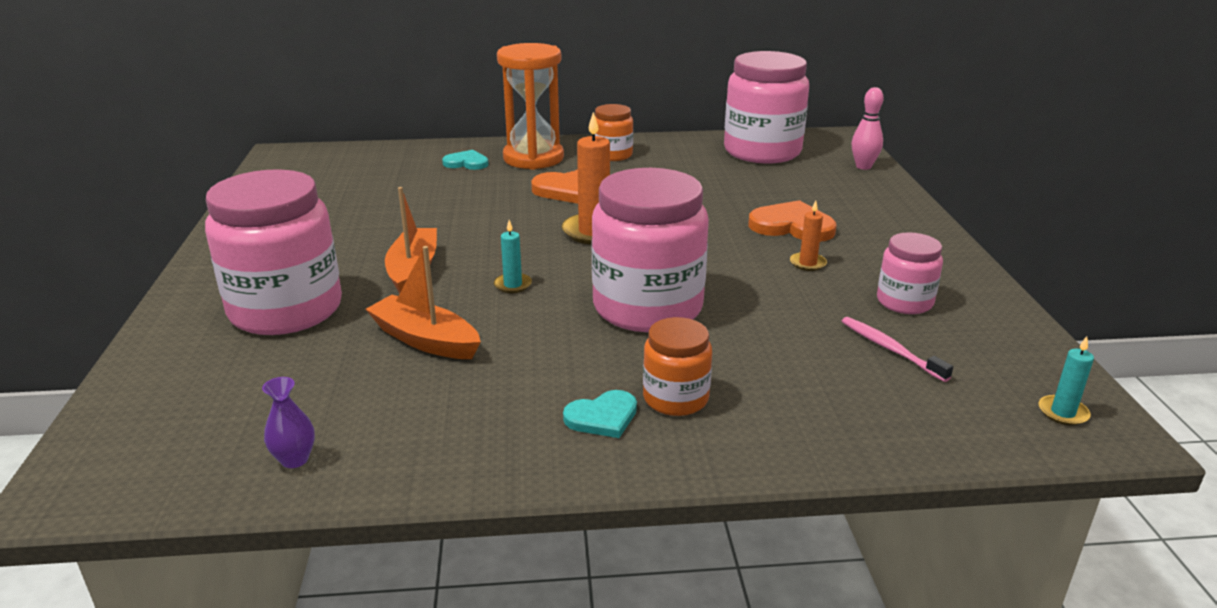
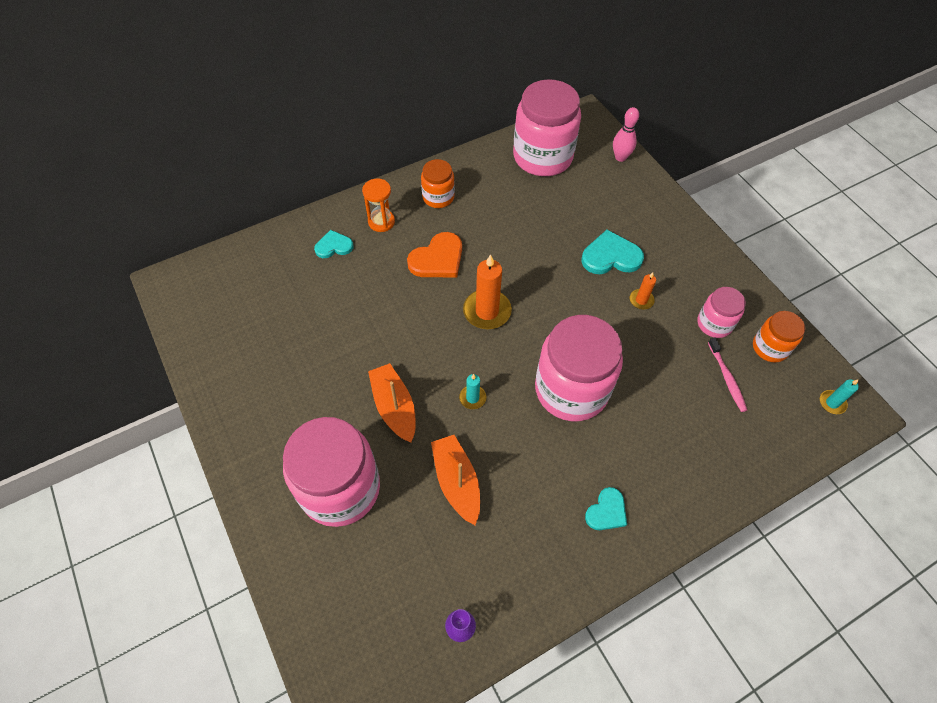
camera: 25 degrees left, 30 degrees up
orange boat [366,246,481,359] -> orange boat turned 60 degrees clockwise [431,435,480,525]
orange hourglass [497,43,564,170] -> orange hourglass [362,178,395,232], size x0.54
orange jar [643,317,712,416] -> orange jar moved to [753,311,805,363]
orange heart [748,200,837,242] -> turquoise heart [581,230,644,274]
pink toothbrush [842,317,953,382] -> pink toothbrush turned 135 degrees counterclockwise [708,337,747,412]

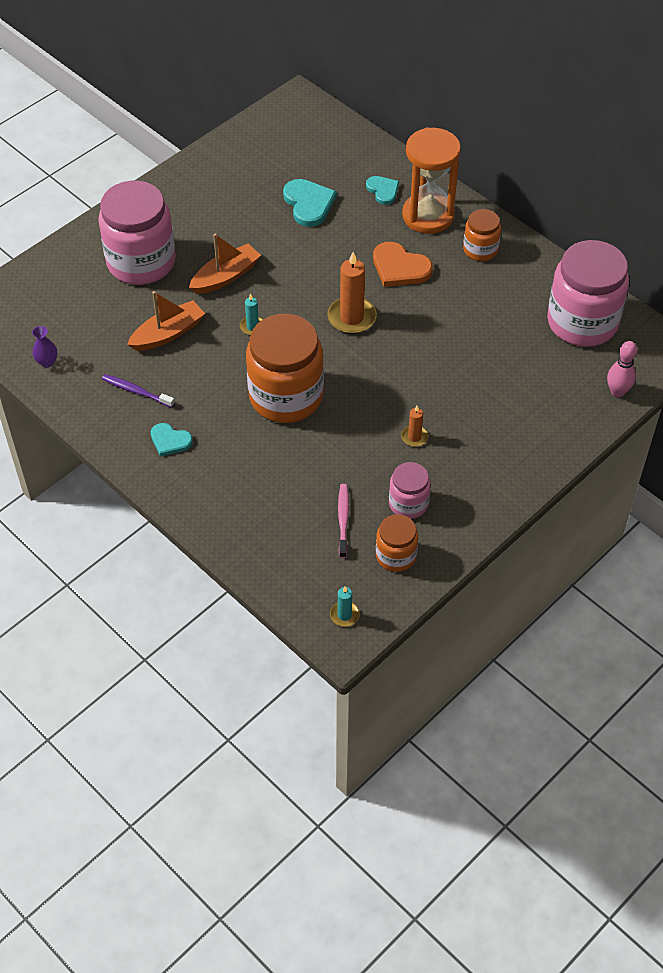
camera: 75 degrees right, 5 degrees down
orange hourglass [362,178,395,232] -> orange hourglass [402,127,461,234], size x1.85
pink jar [535,315,623,421] -> orange jar [246,314,324,423]
turquoise heart [581,230,644,274] -> turquoise heart moved to [283,179,337,227]
pink toothbrush [708,337,747,412] -> pink toothbrush turned 120 degrees clockwise [338,484,349,558]
none -> purple toothbrush [102,374,175,408]

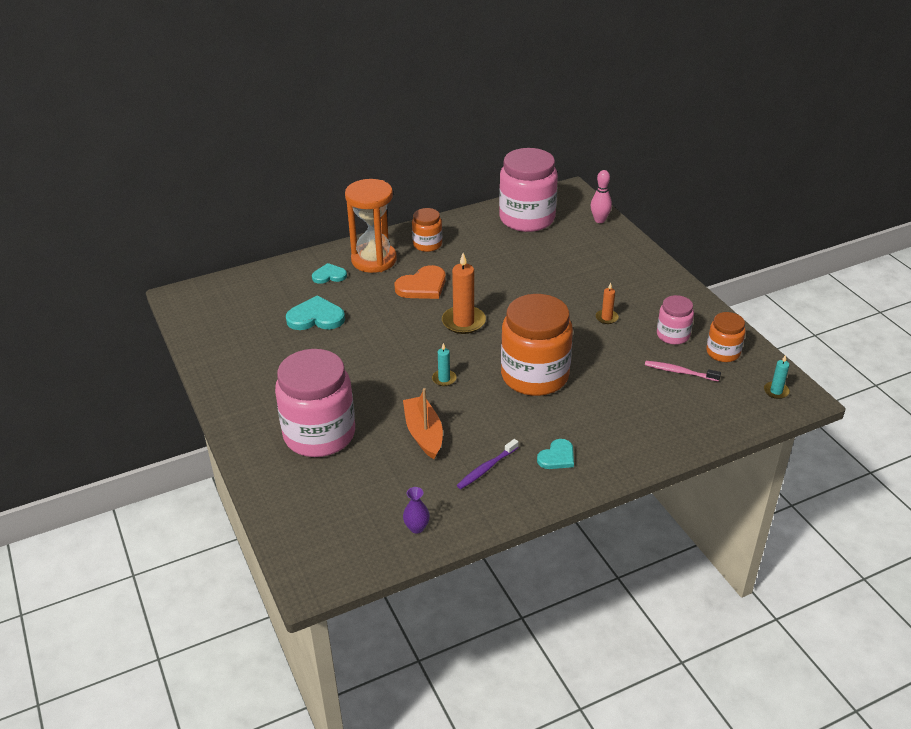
camera: 70 degrees left, 15 degrees down
orange boat [189,234,261,294] -> none

